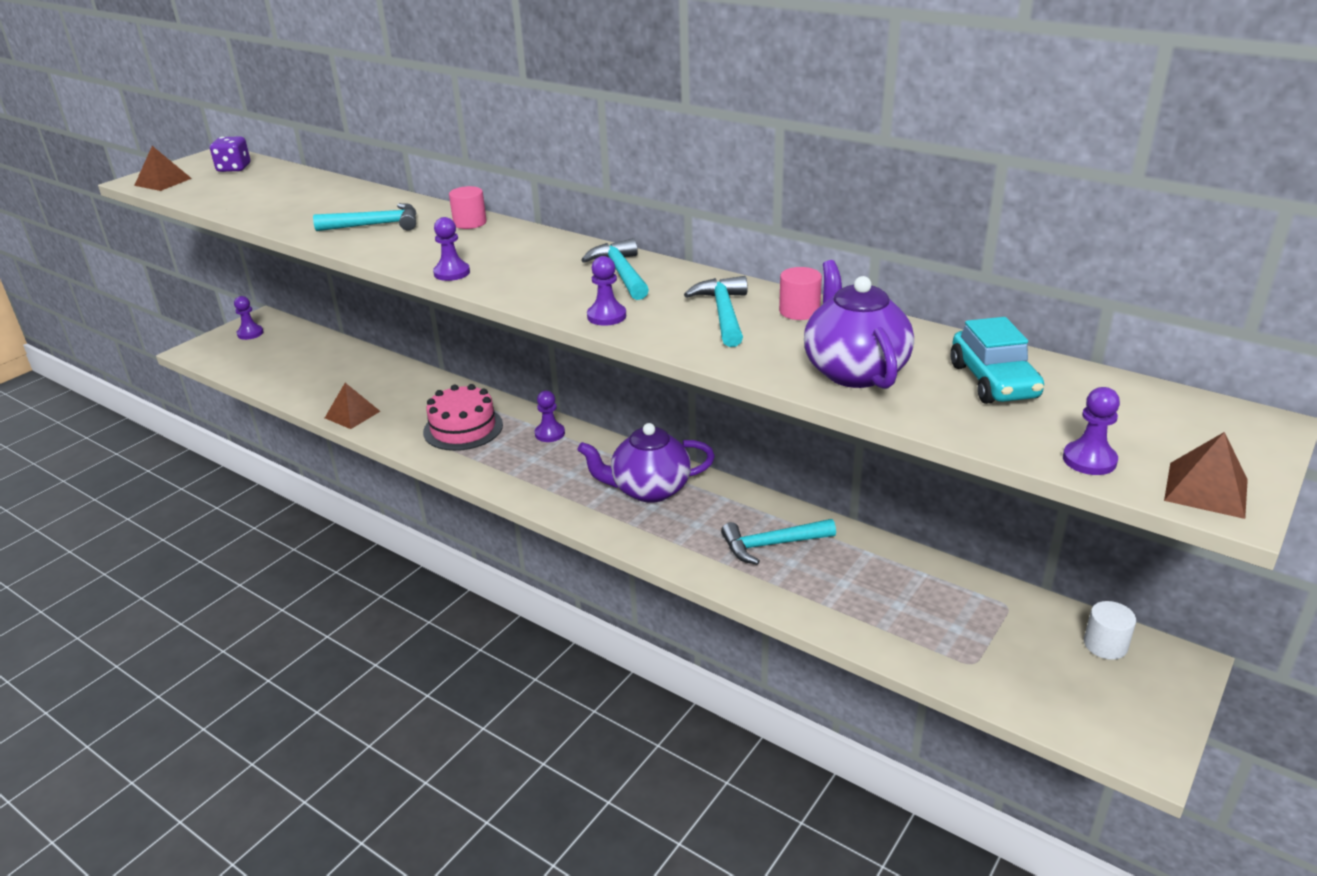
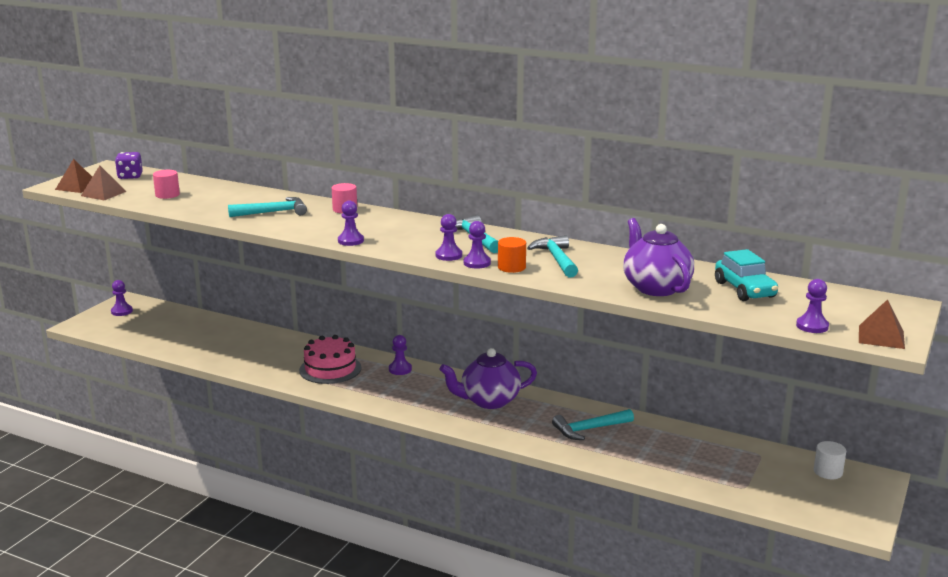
camera: 10 degrees left, 10 degrees down
brown pyramid [325,383,380,429] -> brown pyramid moved to [81,165,126,200]
pink cylinder [779,267,822,320] -> pink cylinder moved to [153,170,180,199]
none -> purple pawn [436,214,462,261]
none -> orange cylinder [498,237,526,273]

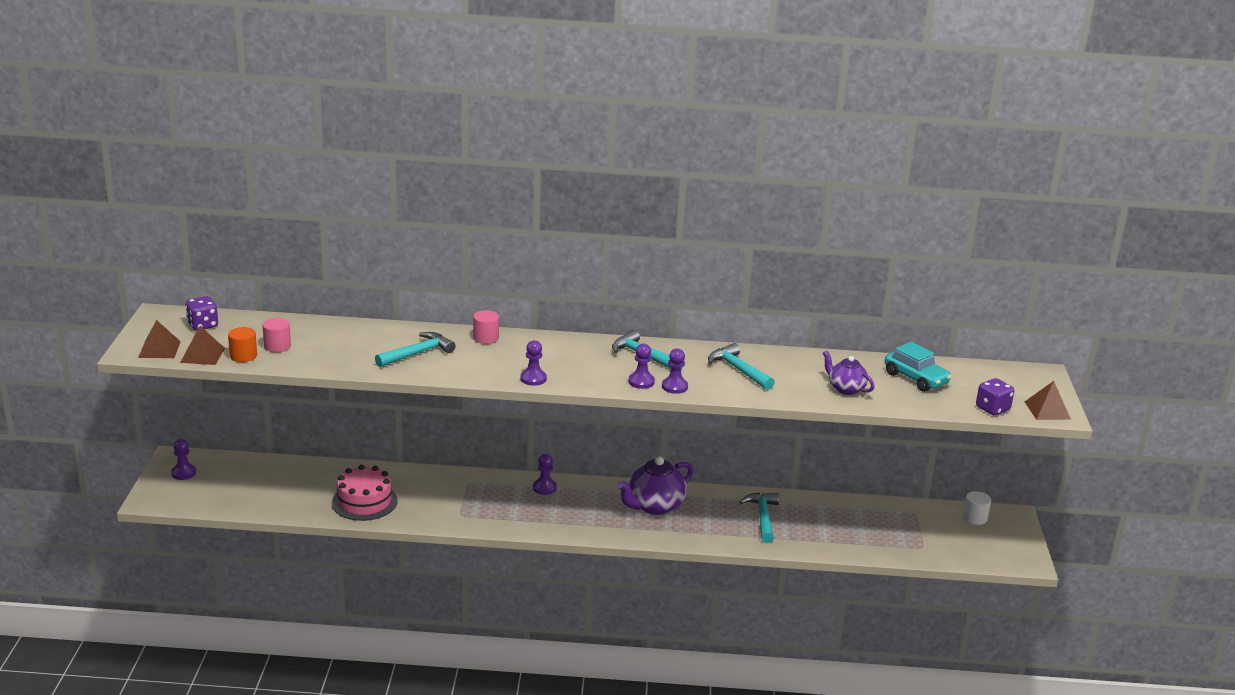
camera: 25 degrees left, 5 degrees up
pink cake [299,335,362,384] -> pink cake moved to [332,465,398,521]
orange cylinder [498,237,526,273] -> orange cylinder moved to [228,327,257,362]
turquoise hammer [552,409,634,440] -> turquoise hammer turned 135 degrees clockwise [739,493,779,543]
purple teapot [623,218,694,296] -> purple teapot [823,351,874,395], size x0.61
purple pawn [796,279,829,333] -> purple dice [976,378,1014,415]

